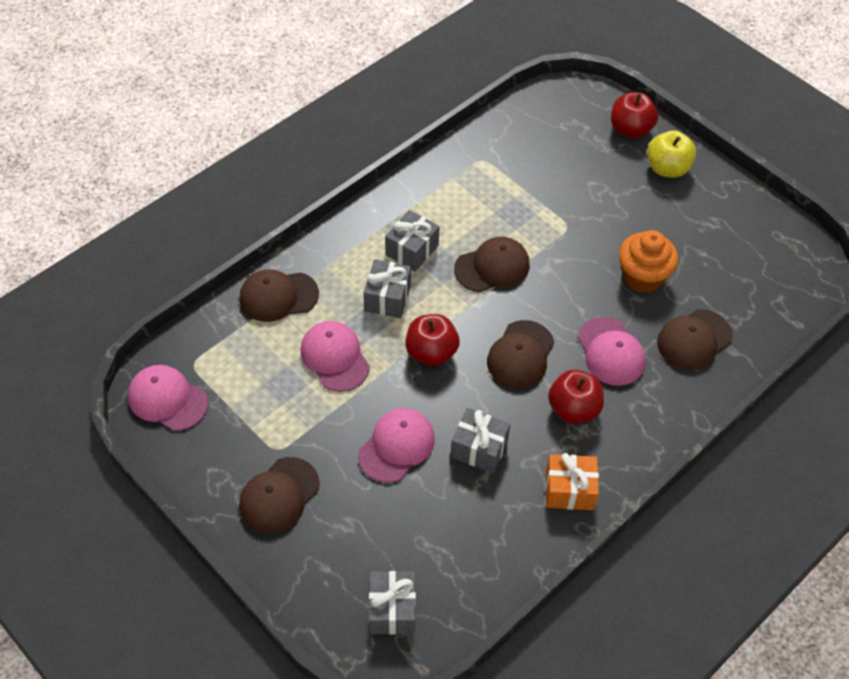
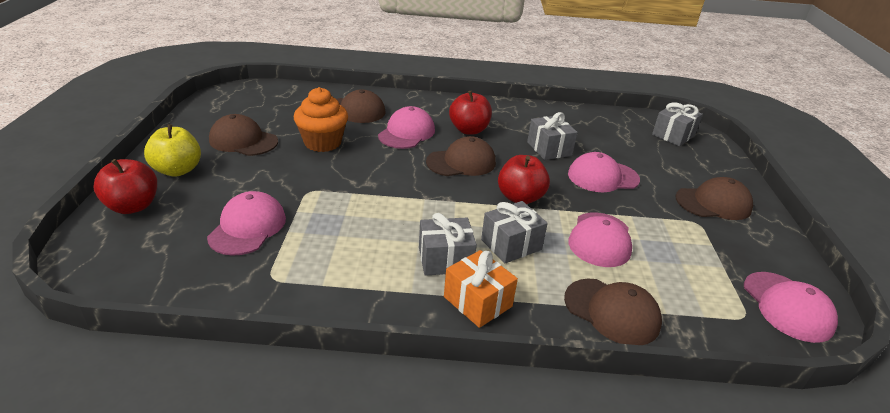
camera: 135 degrees left, 20 degrees down
brown cap [454,237,530,292] -> brown cap moved to [209,114,278,156]
orange gift [546,453,599,510] -> orange gift moved to [444,250,518,328]
none -> pink cap [207,191,286,256]

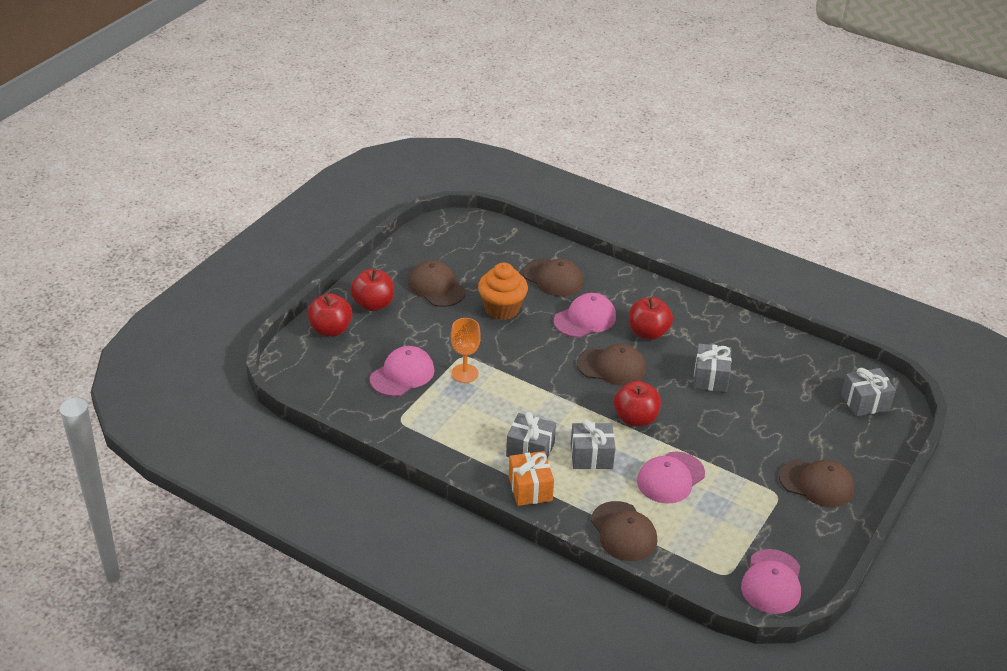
camera: 30 degrees right, 5 degrees up
yellow apple [144,124,201,177] -> red apple [351,269,394,311]
pink cap [568,152,640,192] -> none
none -> orange goblet [451,318,481,383]

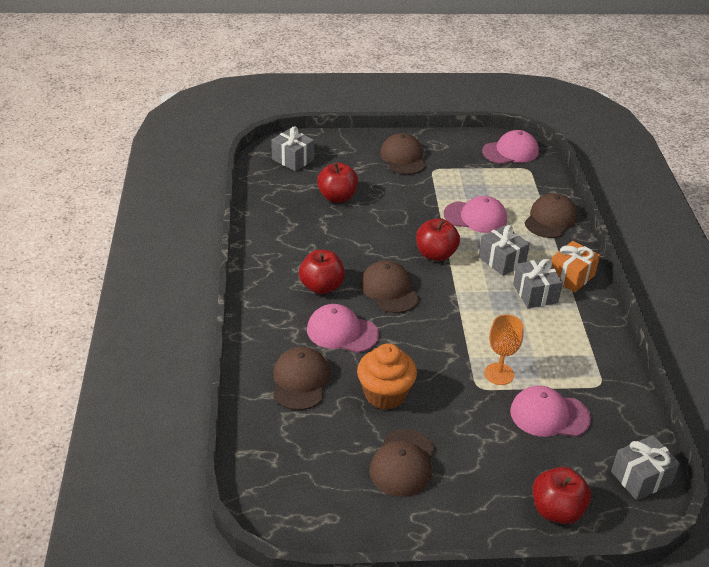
camera: 125 degrees left, 0 degrees up
red apple [351,269,394,311] -> red apple moved to [317,162,358,203]
grey gift [694,344,732,392] -> grey gift moved to [611,435,680,500]

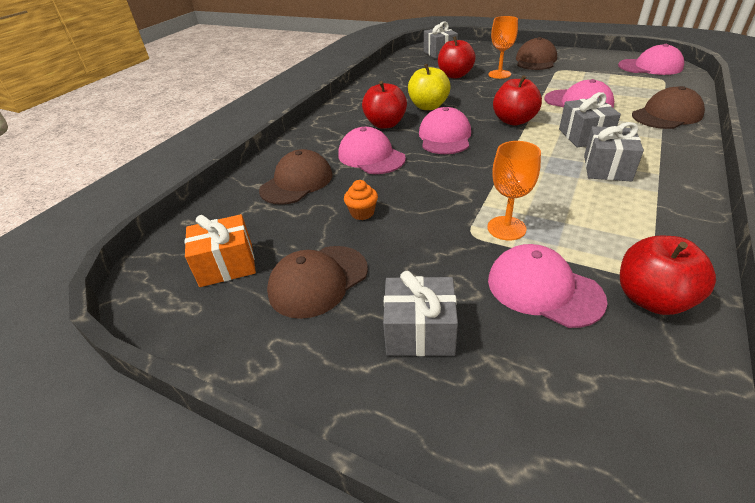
camera: 35 degrees right, 0 degrees up
orange cupcake [357,343,417,410] -> orange cupcake [344,180,378,220], size x0.50
brown cap [360,260,419,313] -> pink cap [419,107,471,154]
red apple [533,467,591,524] -> red apple moved to [620,236,716,315]
orange gift [551,241,600,292] -> orange gift moved to [185,214,256,287]
grey gift [611,435,680,500] -> grey gift moved to [383,271,458,356]
none -> yellow apple [408,64,451,110]
none -> orange goblet [488,16,518,79]

